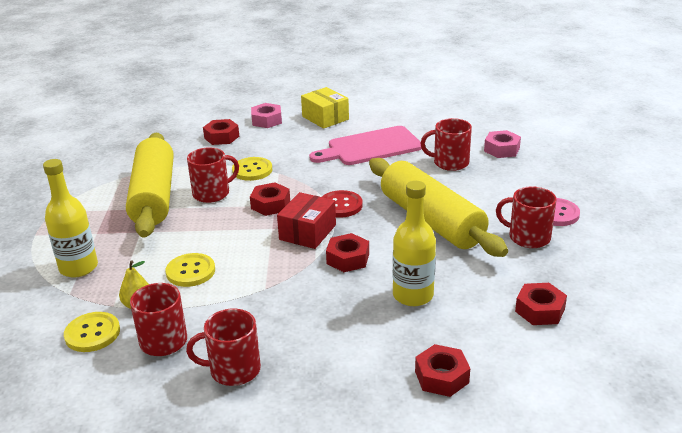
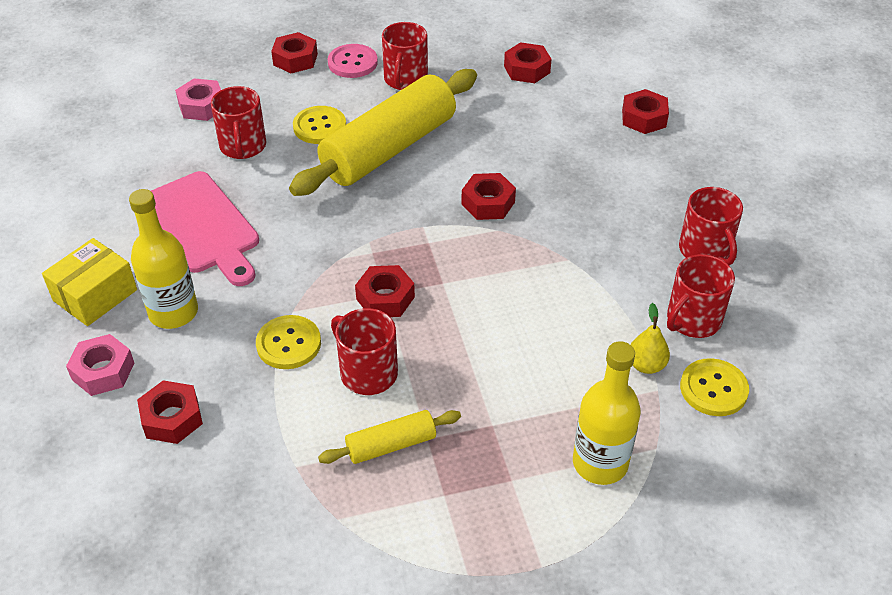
camera: 105 degrees left, 15 degrees up
yellow rolling pin [126,133,174,238] -> yellow rolling pin [318,410,461,464], size x0.46
yellow button [166,253,215,287] -> yellow button moved to [293,106,346,144]
red box [277,192,336,249] -> none
red button [322,190,363,218] -> none
yellow bottle [393,181,436,306] -> yellow bottle moved to [129,189,198,329]
none -> red nut [271,32,318,73]

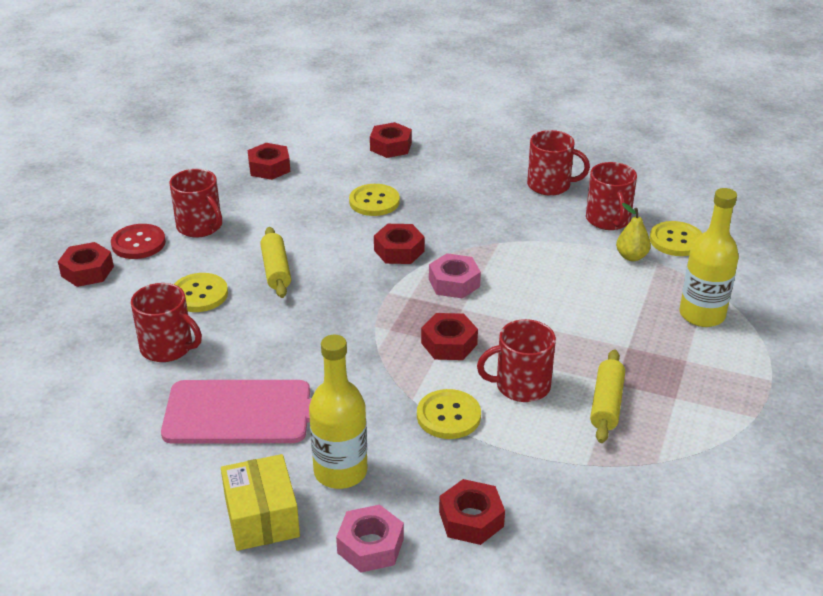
camera: 55 degrees left, 10 degrees down
pink nut [175,78,221,121] -> pink nut moved to [429,253,481,299]
yellow rolling pin [289,69,477,196] -> yellow rolling pin [260,227,291,298], size x0.46
pink button [328,44,378,78] -> red button [111,224,166,259]
none -> yellow button [349,184,400,216]

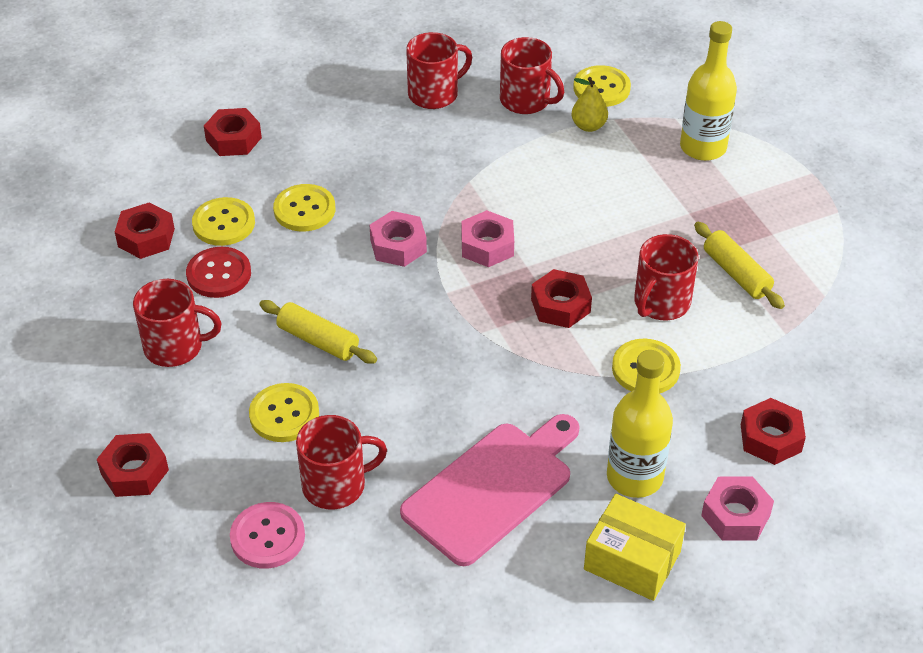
camera: 45 degrees left, 10 degrees up
red button [111,224,166,259] -> red button moved to [186,247,251,298]
red nut [374,224,425,264] -> pink nut [369,211,427,267]
none -> yellow button [192,197,255,246]
none -> pink button [230,502,305,569]

